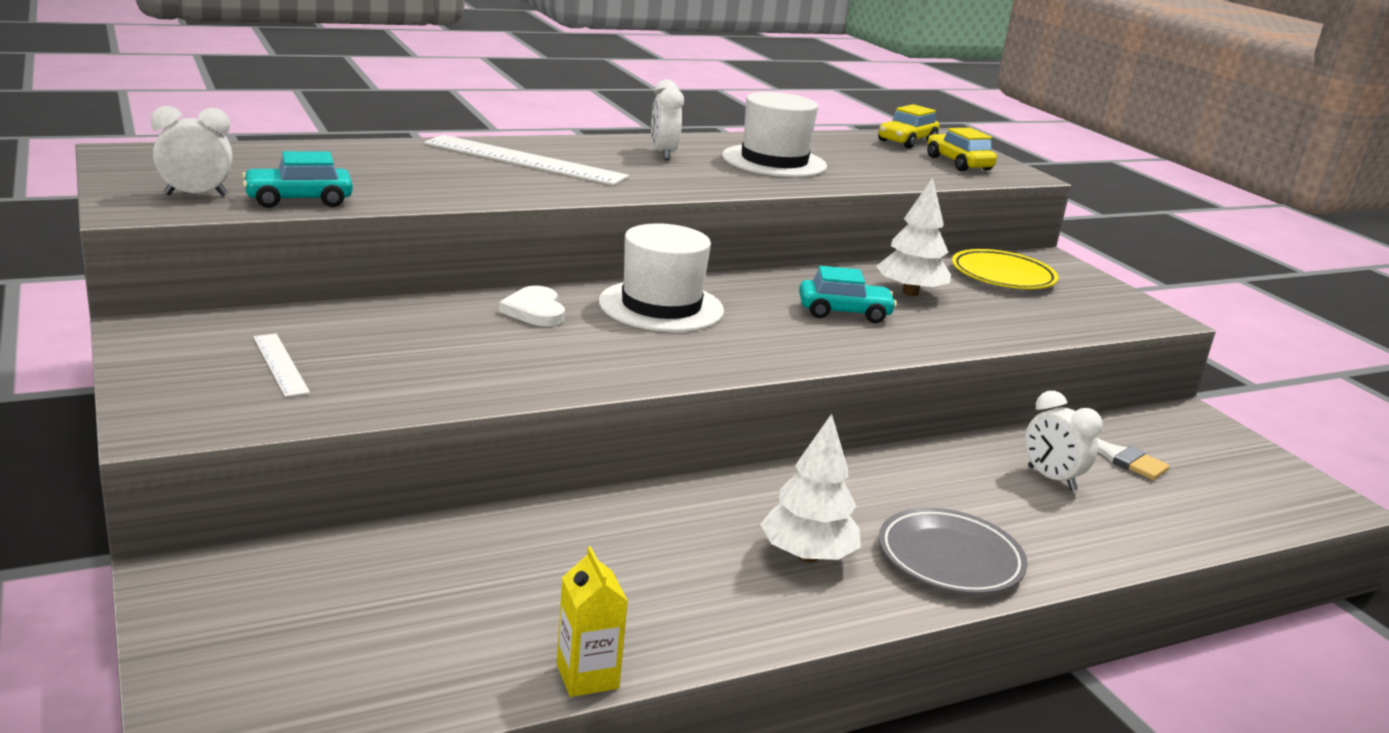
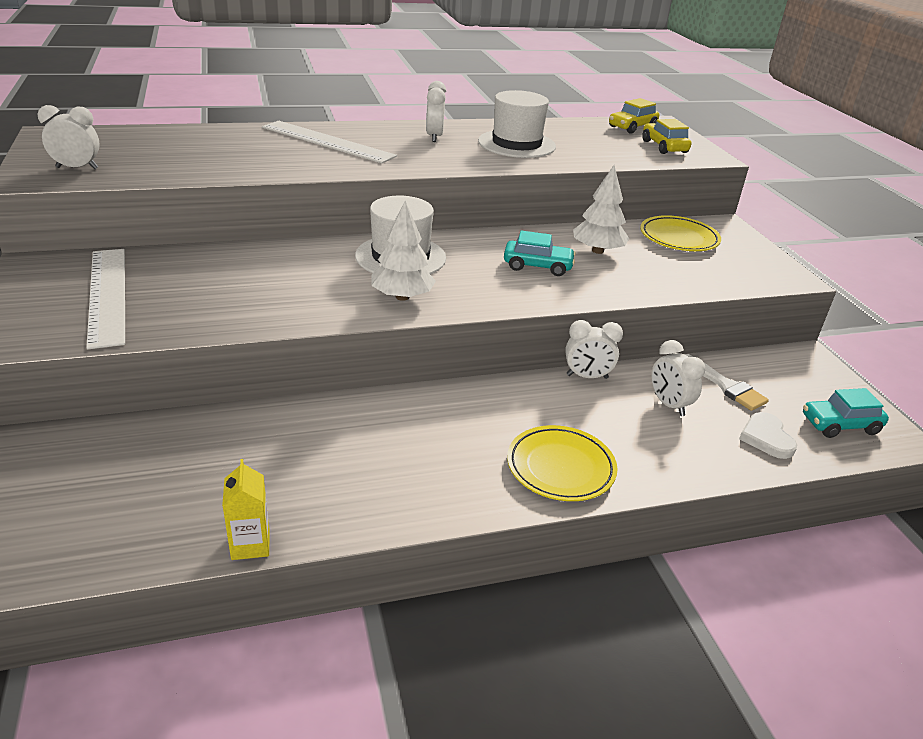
camera: 10 degrees right, 10 degrees up
turquoise car [242,151,353,208] -> turquoise car moved to [803,388,889,438]
white ruler [253,334,310,397] -> white ruler [86,249,125,349], size x1.98
white heart [499,286,565,327] -> white heart moved to [739,412,797,459]
white tree [760,414,861,562] -> white tree moved to [371,201,436,301]
grey plate [879,508,1028,594] -> yellow plate [507,425,617,501]
none -> white clock [565,320,623,379]

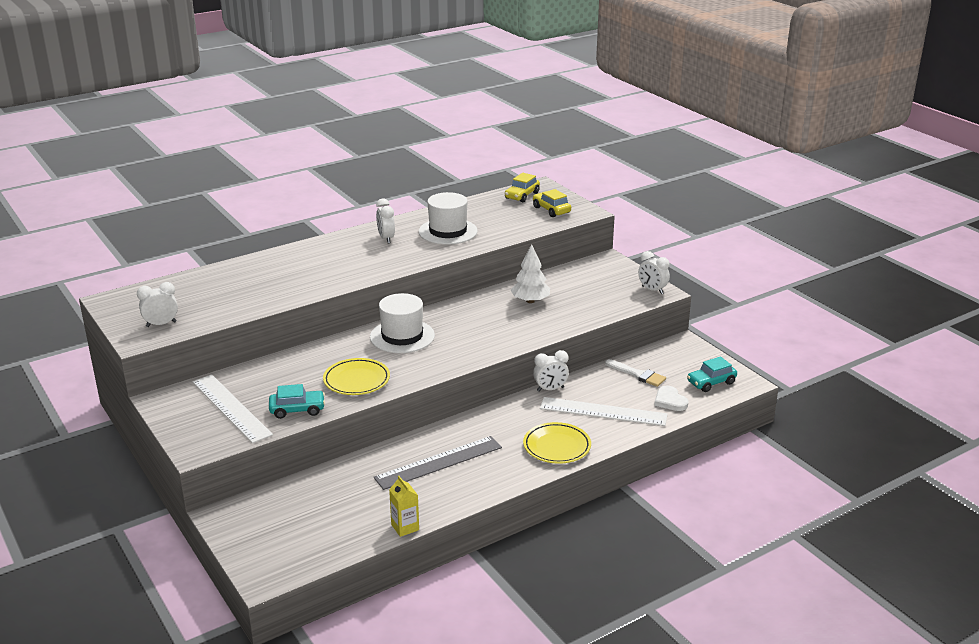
camera: 15 degrees left, 5 degrees down
white ruler [262,121,397,163] -> white ruler moved to [540,397,668,426]
white tree [371,201,436,301] -> none
turquoise car [504,231,576,276] -> turquoise car moved to [269,384,325,419]
yellow plate [640,215,721,251] -> yellow plate moved to [323,358,390,395]
white clock [651,340,705,416] -> white clock moved to [638,251,670,294]
none -> grey ruler [374,436,502,490]

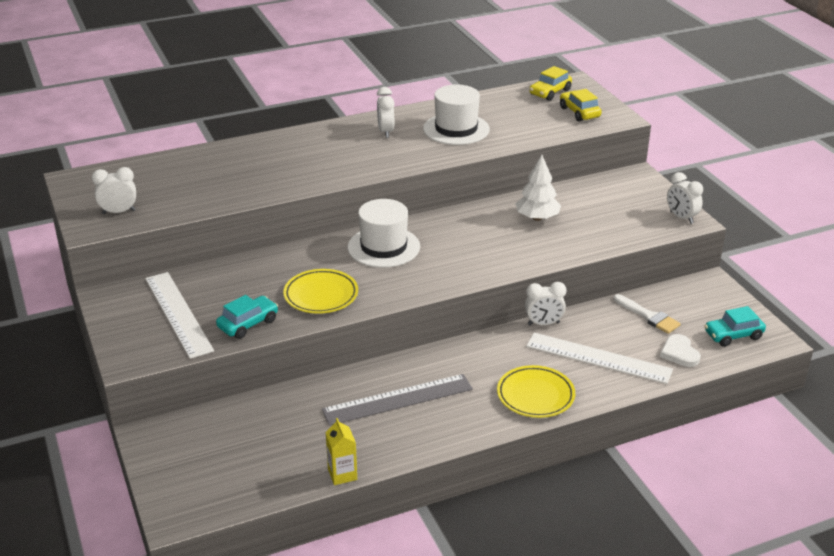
camera: 10 degrees right, 5 degrees up
turquoise car [269,384,325,419] -> turquoise car turned 45 degrees counterclockwise [216,295,278,339]

